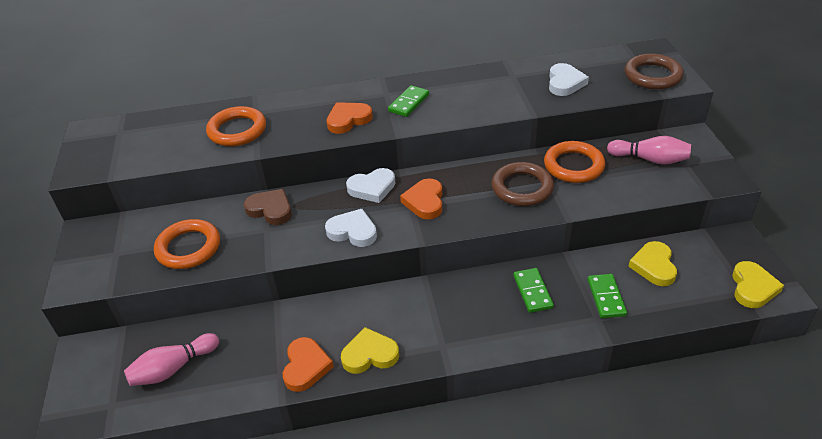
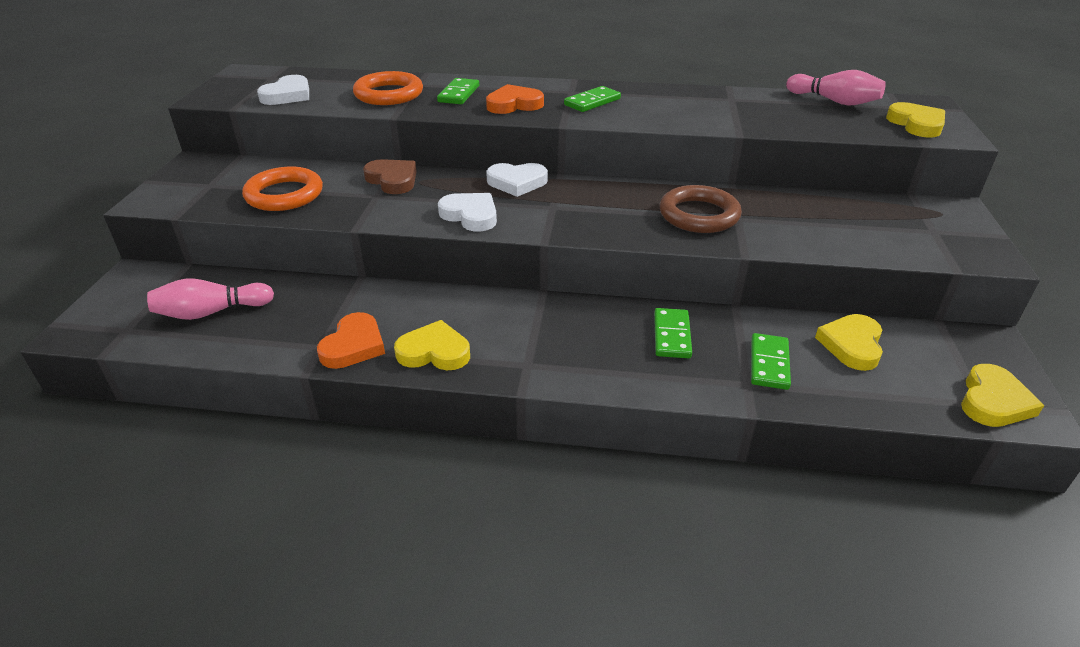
camera: 15 degrees right, 5 degrees down
orange heart [400,178,442,219] -> none
orange ring [544,141,605,183] -> none
white heart [549,63,589,96] -> white heart moved to [257,75,309,105]
pink bowling pin [607,136,691,165] -> pink bowling pin moved to [786,70,886,106]
brown ring [624,53,684,89] -> yellow heart [886,102,945,138]
none -> green domino [437,78,479,104]

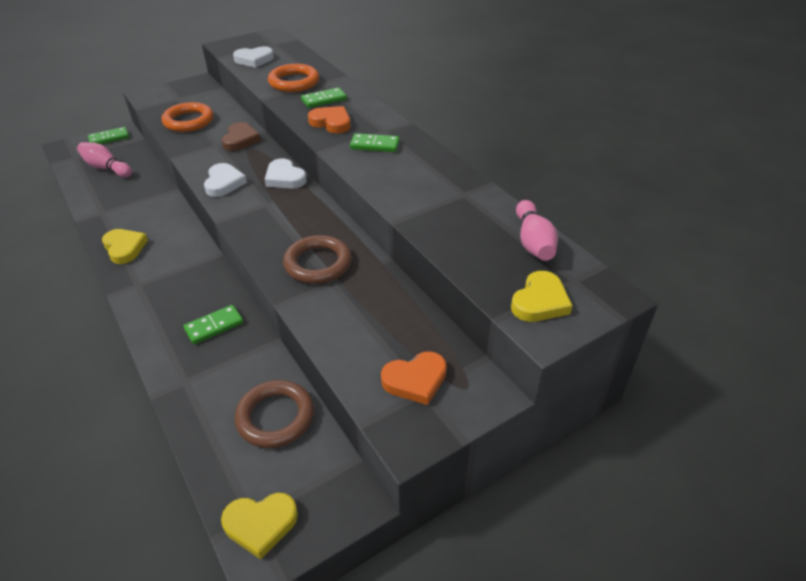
camera: 50 degrees right, 5 degrees up
orange heart [317,312,385,369] -> orange heart moved to [381,351,447,405]
green domino [751,333,791,390] -> green domino moved to [88,127,129,144]
yellow heart [815,314,883,371] -> brown ring [234,380,314,448]

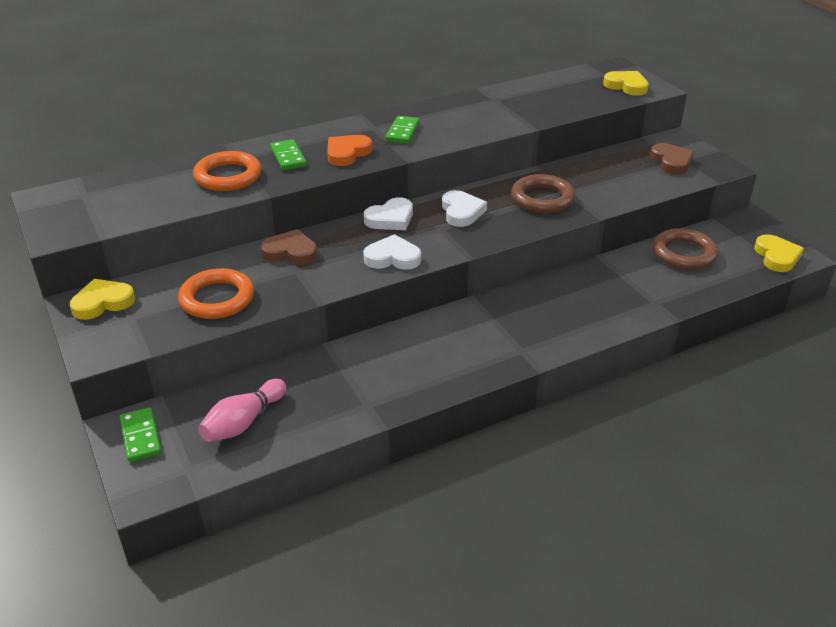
camera: 85 degrees left, 5 degrees down
yellow heart [102,229,148,264] -> yellow heart moved to [70,279,135,320]
green domino [183,305,243,344] -> none
white heart [233,47,274,68] -> white heart moved to [442,190,487,227]
orange heart [381,351,447,405] -> brown heart [650,143,694,174]
pink bowling pin [516,200,558,261] -> none

